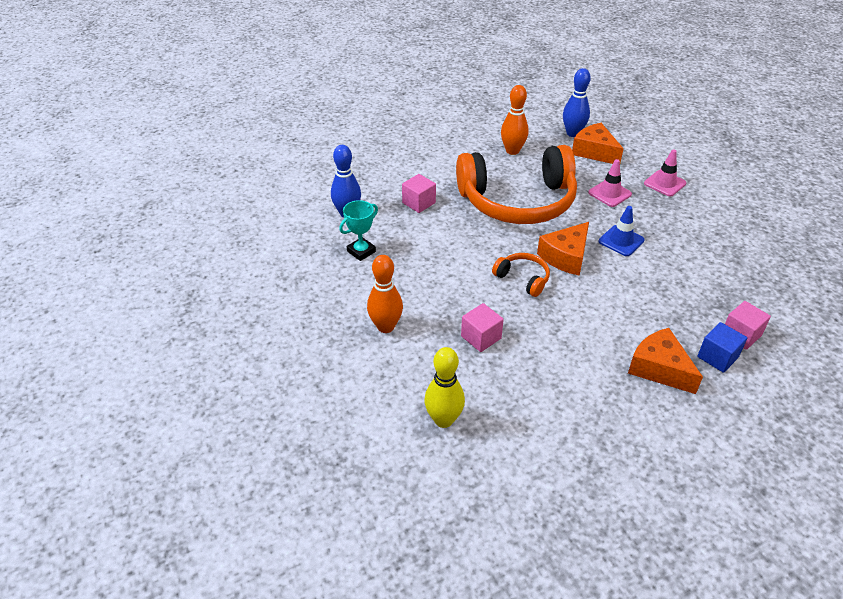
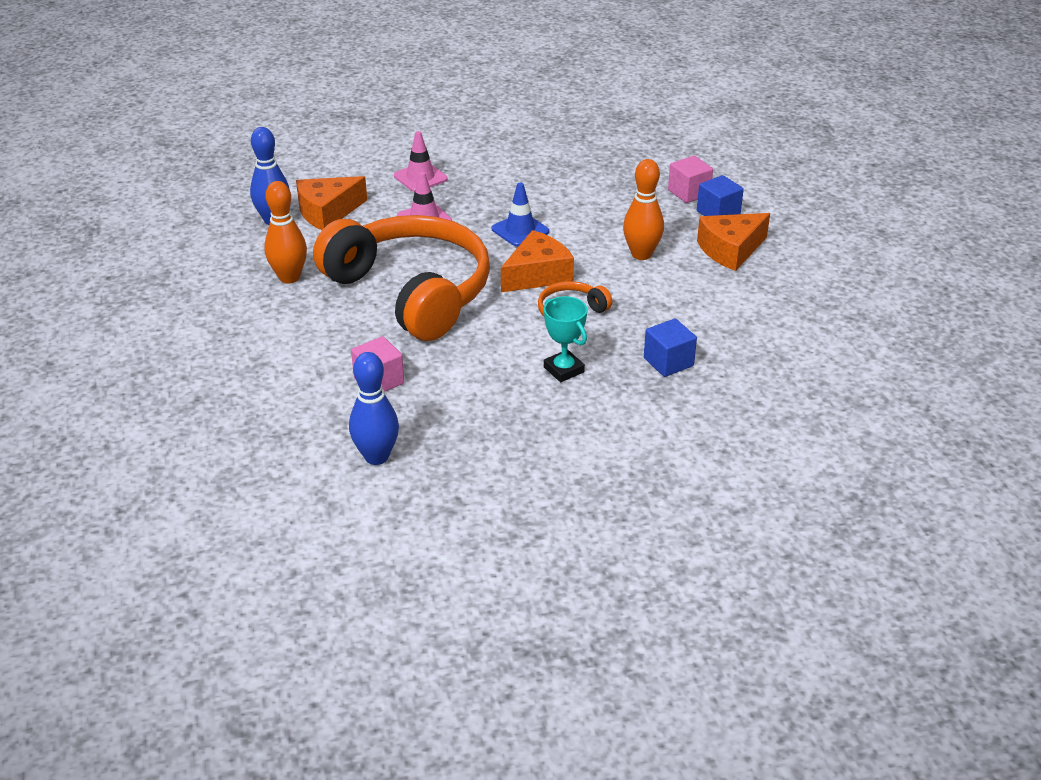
camera: 80 degrees left, 5 degrees down
turquoise trophy [339,200,378,261] -> turquoise trophy moved to [544,296,587,382]
orange bowling pin [367,255,403,333] -> orange bowling pin moved to [623,159,664,260]
yellow bowling pin [424,347,465,428] -> none
orange headphones [456,145,577,224] -> orange headphones turned 45 degrees counterclockwise [313,215,490,341]
pink cube [461,303,504,352] -> blue cube [644,318,697,377]
orange cheese [537,222,589,276] -> orange cheese turned 90 degrees counterclockwise [501,230,574,292]

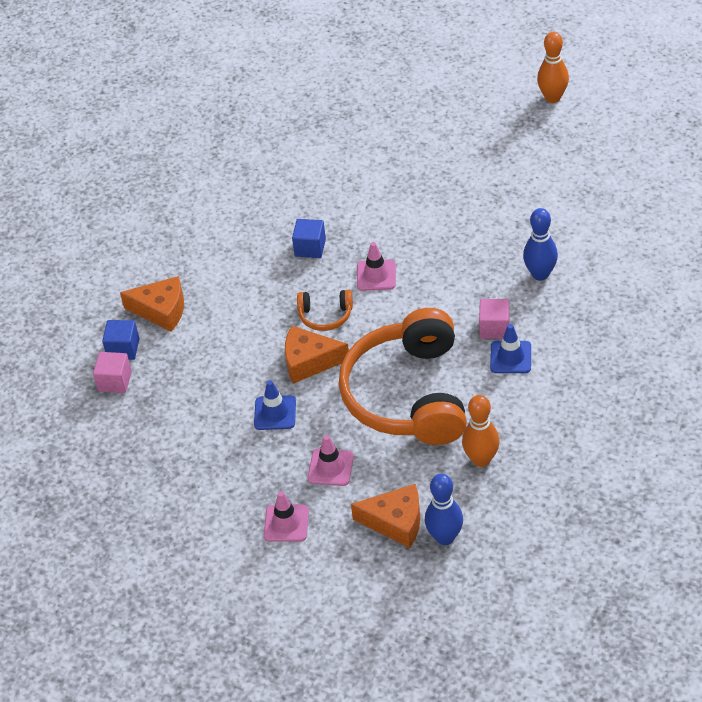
camera: 135 degrees left, 10 degrees up
turquoise trophy [544,296,587,382] -> pink traffic cone [357,242,396,291]
orange bowling pin [623,159,664,260] -> orange bowling pin moved to [537,32,569,103]
none -> blue traffic cone [490,324,531,373]

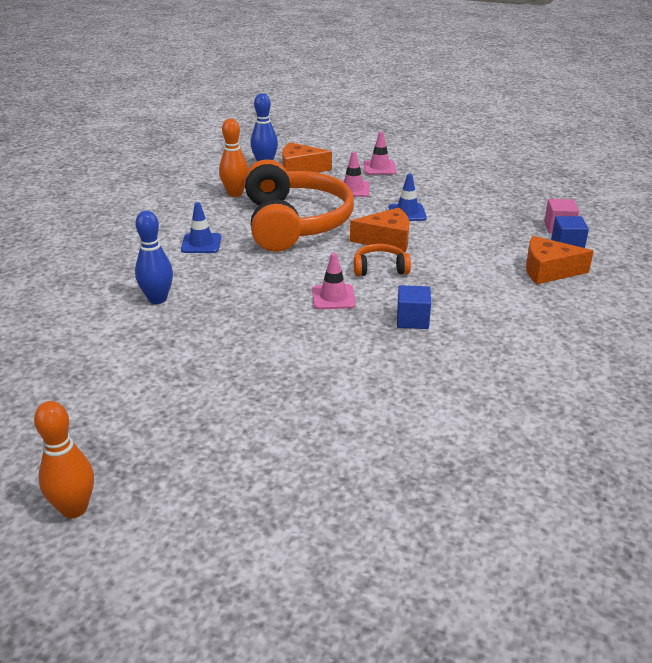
camera: 170 degrees right, 15 degrees down
pink cube [479,299,510,339] -> none

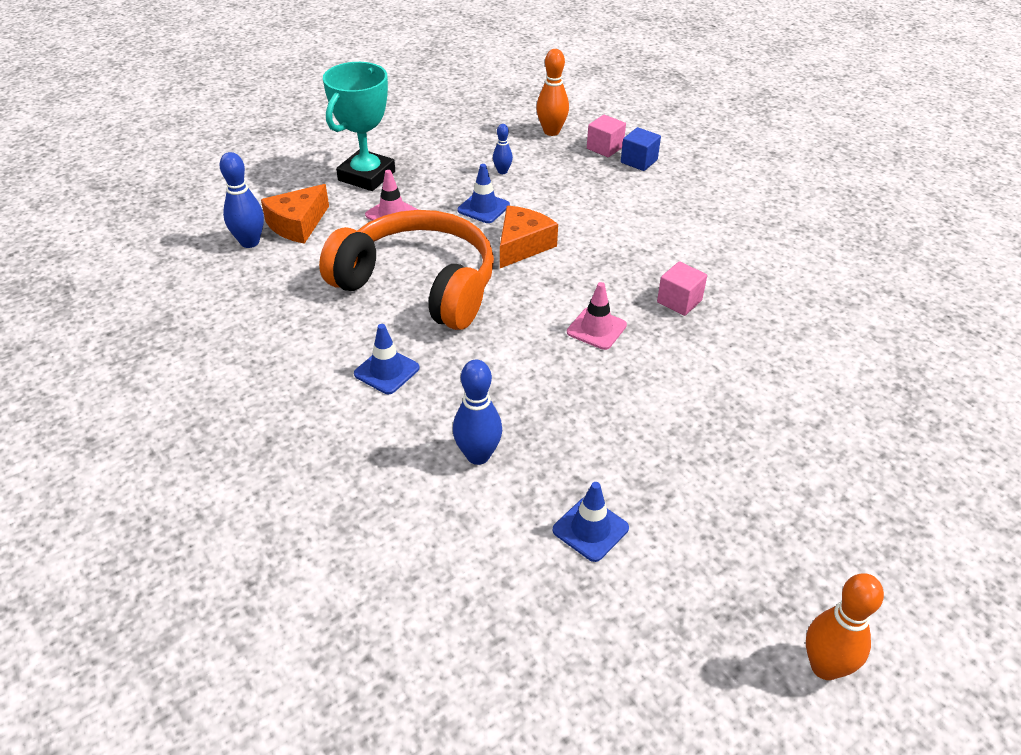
camera: 55 degrees left, 10 degrees up
orange bowling pin [219,119,248,197] -> orange bowling pin moved to [536,49,569,136]
orange headphones [354,244,411,276] -> none
pink traffic cone [364,132,396,175] -> turquoise trophy [323,62,395,191]
blue cube [397,285,431,329] -> pink cube [657,261,707,316]
orange cheese [526,236,594,285] -> none
none -> blue bowling pin [493,124,513,174]
none -> blue traffic cone [553,482,629,562]

